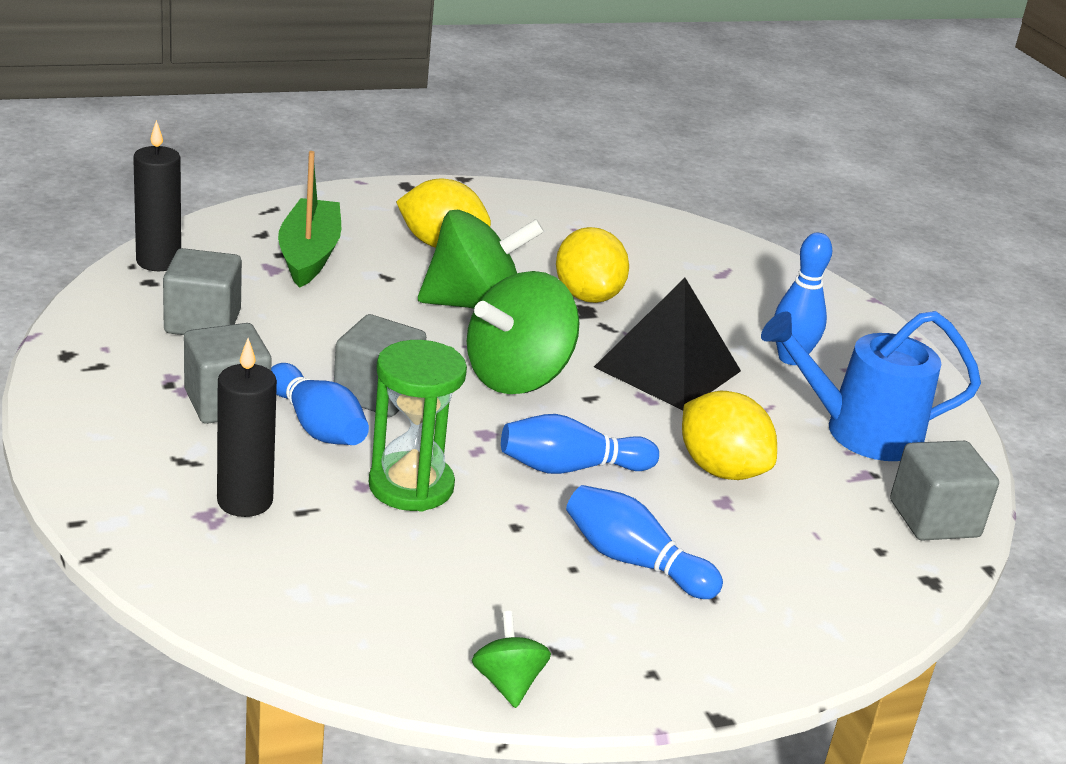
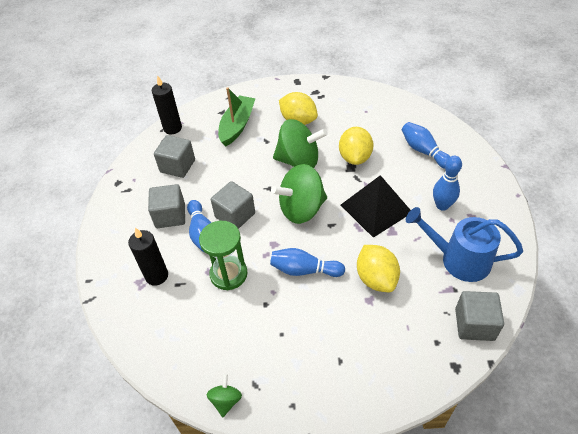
camera: 25 degrees right, 20 degrees up
blue bowling pin [566,485,723,599] -> blue bowling pin moved to [402,122,451,169]

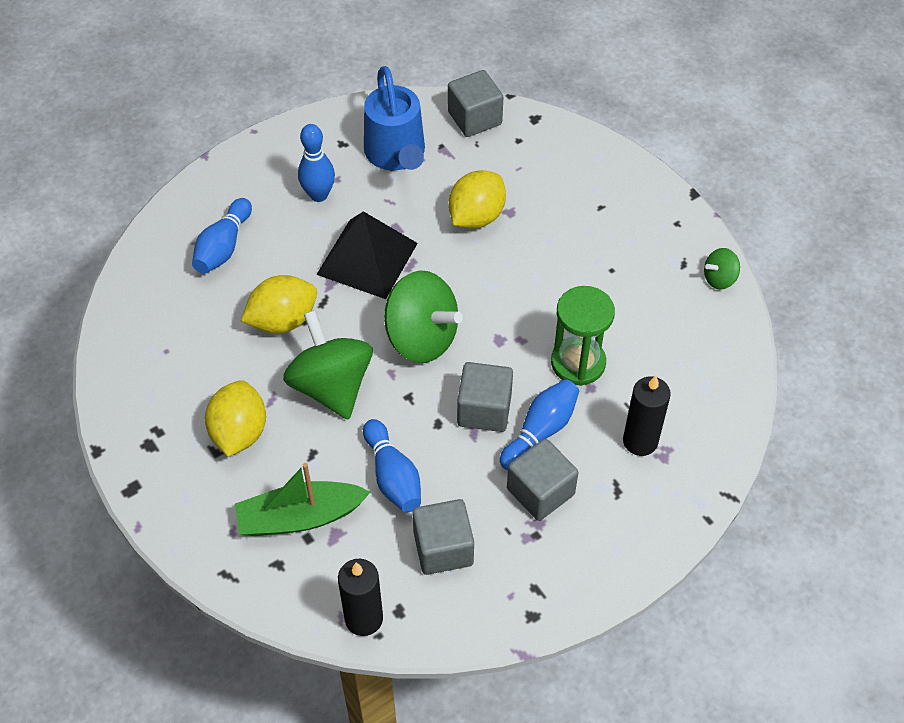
camera: 125 degrees left, 5 degrees up
blue bowling pin [270,248,345,277] -> blue bowling pin moved to [363,419,421,512]

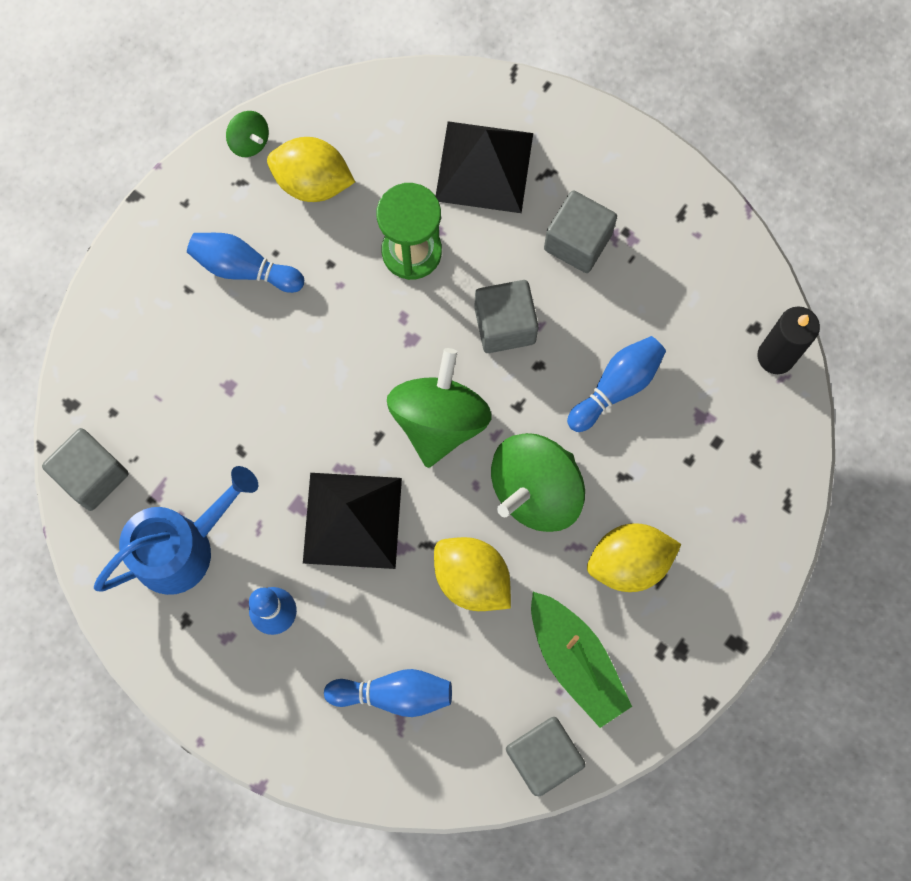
camera: 110 degrees left, 20 degrees up
green boat [235,463,370,536] -> green boat moved to [531,592,632,728]
grey cube [412,499,474,575] -> grey cube moved to [506,717,586,796]
yellow lemon [449,170,506,229] -> yellow lemon moved to [267,137,355,202]
blue bowling pin [500,379,579,471] -> blue bowling pin moved to [187,233,304,293]
black candle [623,375,671,456] -> black pyramid [436,121,533,213]

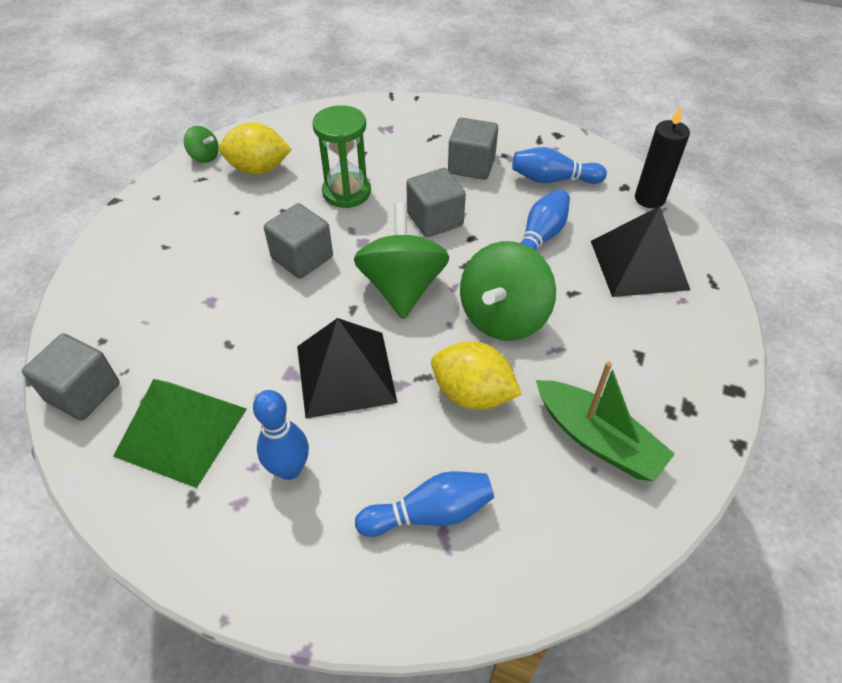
camera: 15 degrees left, 25 degrees down
blue watering can [94,466,258,595] -> green pyramid [113,379,247,488]
blue bowling pin [187,233,304,293] -> blue bowling pin moved to [512,147,607,184]
black pyramid [436,121,533,213] -> black pyramid moved to [591,206,690,297]
grey cube [506,717,586,796] -> grey cube moved to [264,203,333,279]
yellow lemon [587,523,681,592] -> none

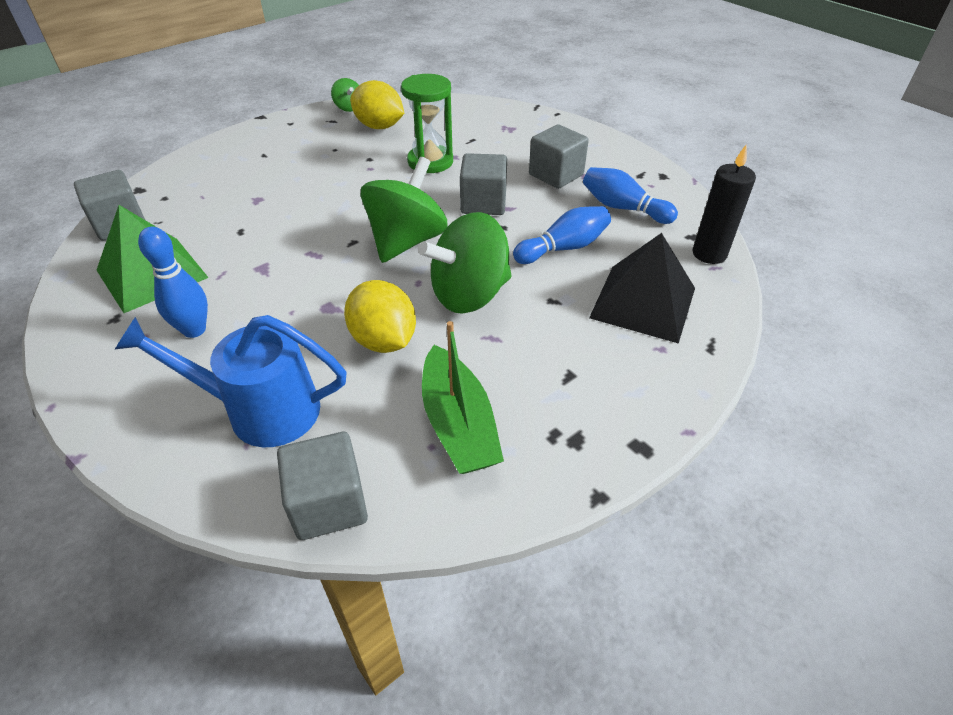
camera: 30 degrees right, 5 degrees down
grey cube [264,203,333,279] -> grey cube moved to [277,432,368,540]
black pyramid [297,318,397,418] -> none
blue bowling pin [355,471,494,537] -> blue watering can [115,315,347,447]

